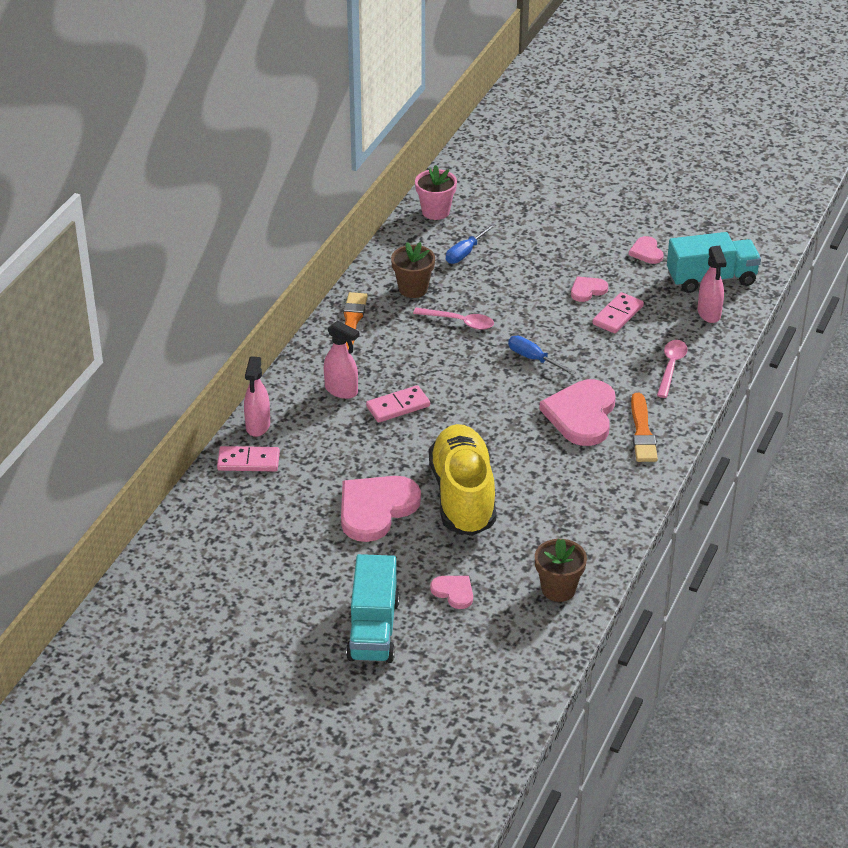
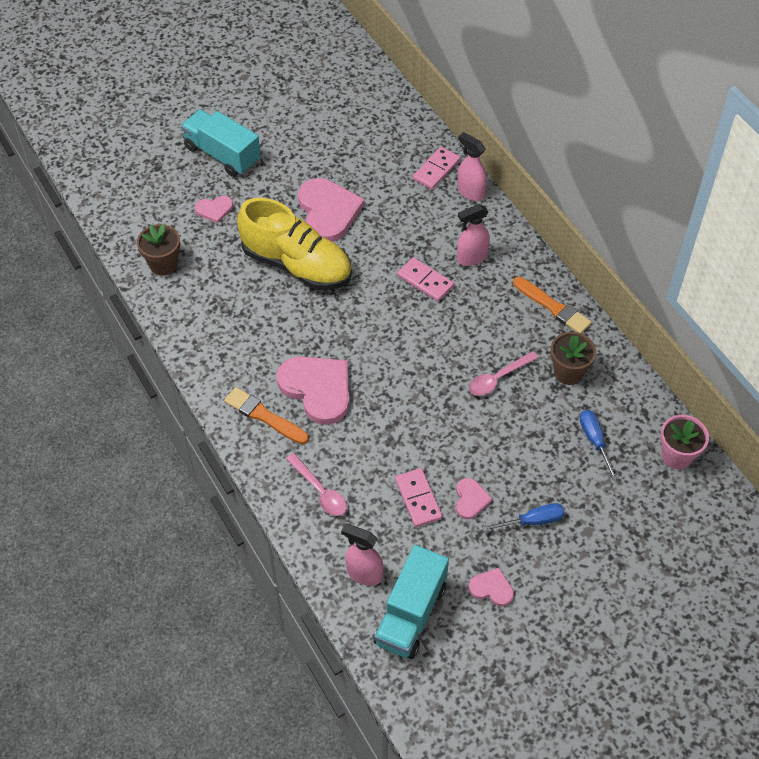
camera: 125 degrees right, 15 degrees up
pink domino [366,385,430,423] -> pink domino turned 60 degrees counterclockwise [397,257,454,301]
blue screwdriver [508,336,576,375] -> blue screwdriver moved to [482,503,565,532]

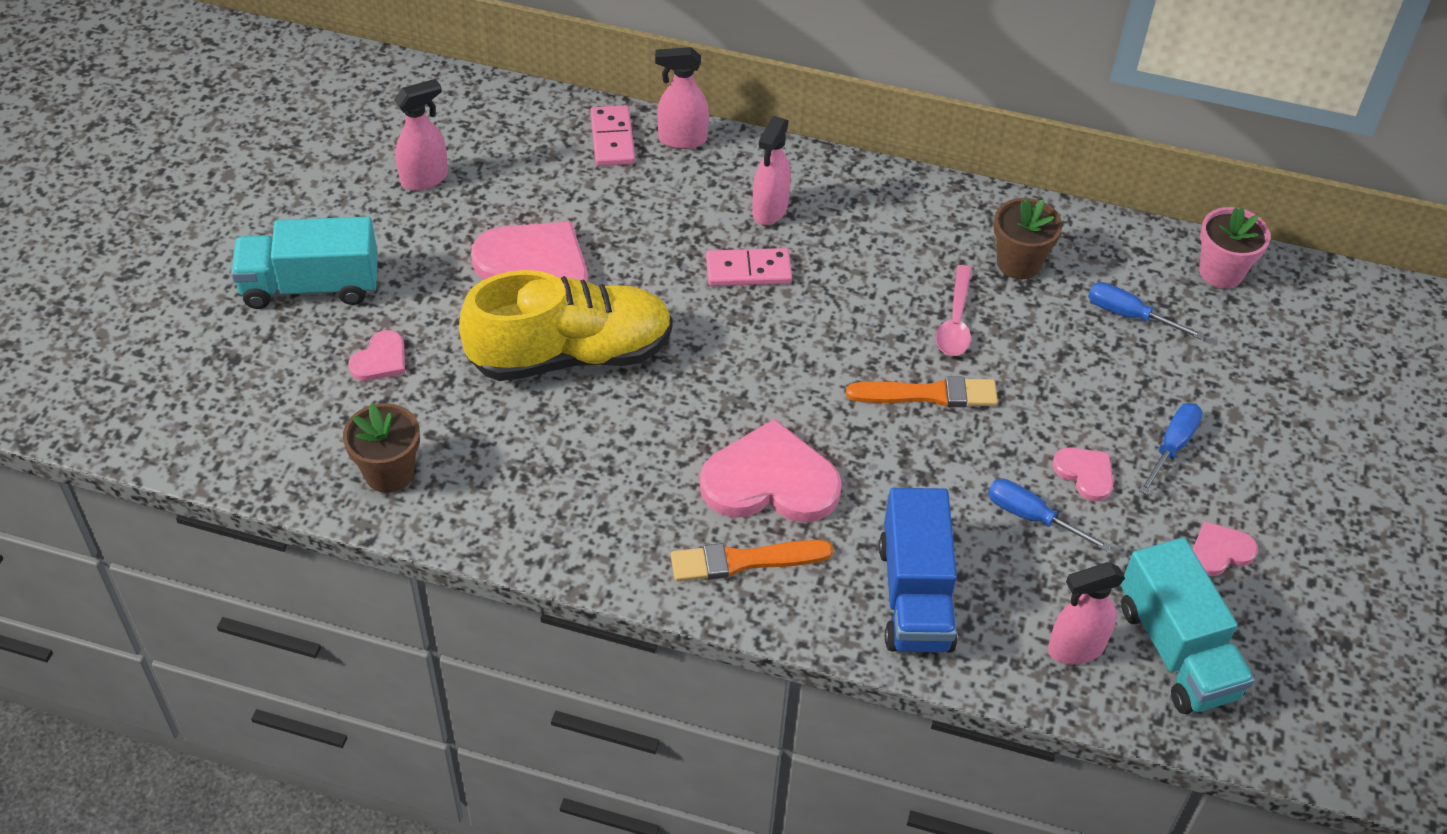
camera: 45 degrees left, 5 degrees down
pink spoon [286,453,347,516] -> blue truck [879,488,958,652]
pink domino [395,468,442,527] -> blue screwdriver [988,479,1111,552]
orange brush [513,277,592,333] -> orange brush moved to [846,376,998,407]
none -> pink spray bottle [394,79,448,191]

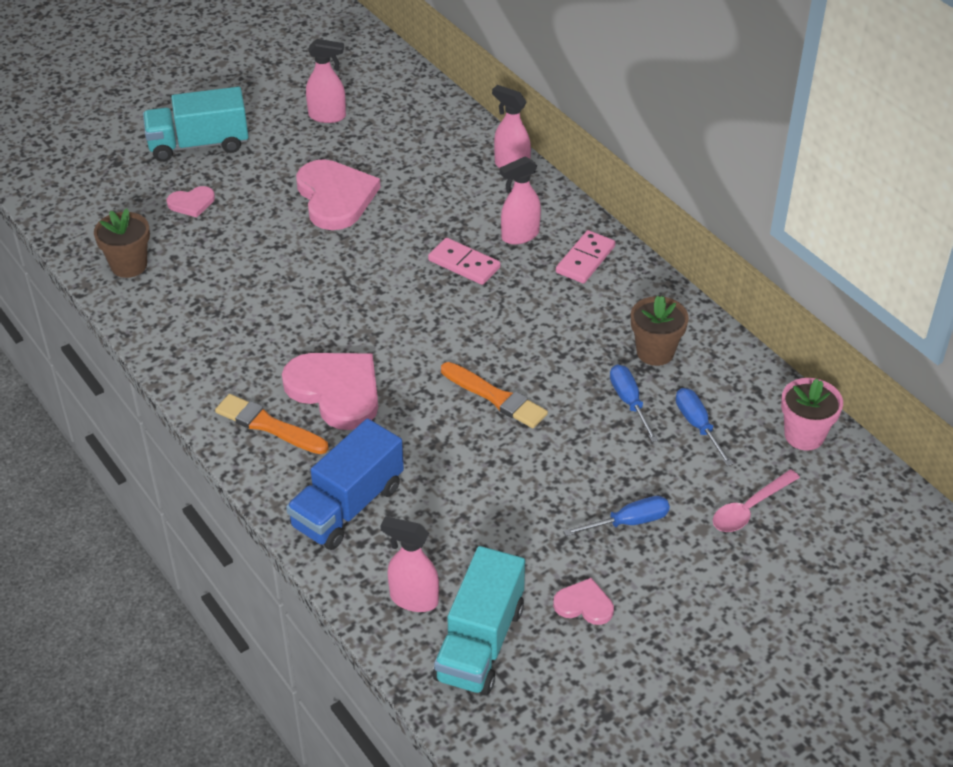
camera: 40 degrees right, 5 degrees down
turquoise truck [231,217,378,309] -> turquoise truck turned 45 degrees counterclockwise [143,87,248,162]
yellow shoe [459,270,673,381] -> none
pink domino [590,105,635,166] -> pink domino moved to [556,230,616,284]
pink spoon [936,265,972,356] -> pink spoon moved to [713,469,800,532]
blue screwdriver [988,479,1111,552] -> blue screwdriver moved to [610,365,658,442]
pink heart [1052,447,1113,501] -> none

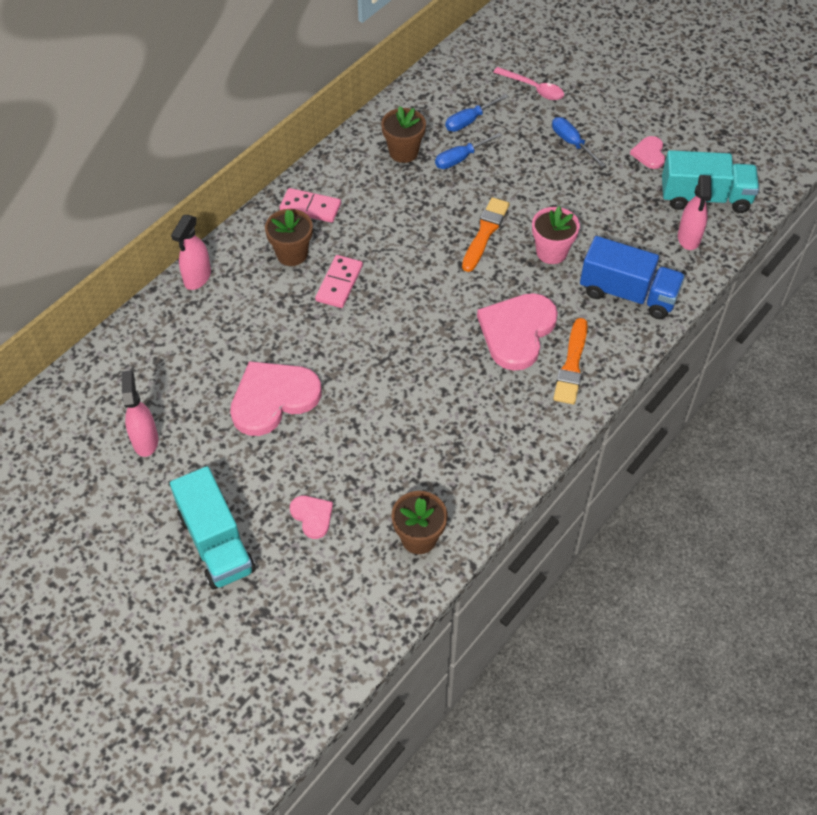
camera: 105 degrees left, 10 degrees up
pink spray bottle [499,156,541,245] -> brown flower pot [265,209,313,266]
pink flower pot [781,378,843,451] -> pink flower pot moved to [532,206,580,264]

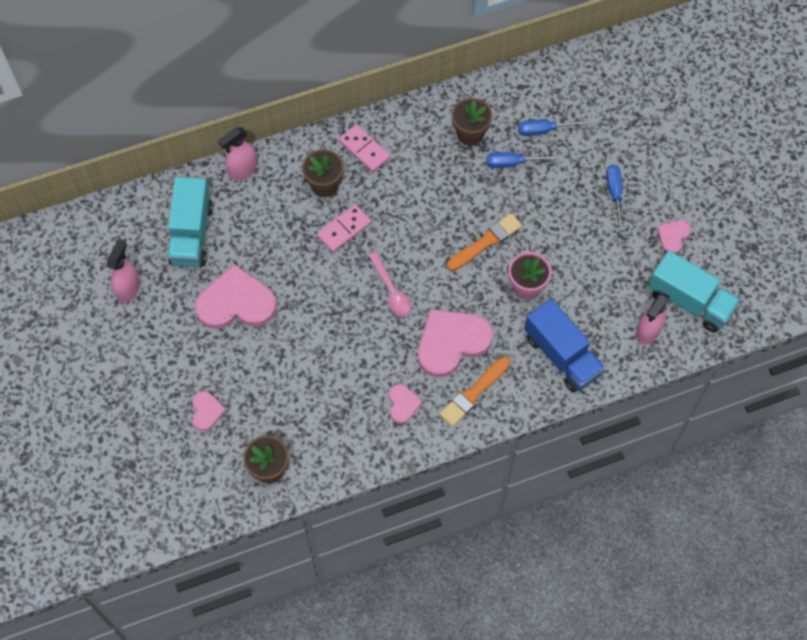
camera: 30 degrees right, 10 degrees up
turquoise truck [170,466,256,589] -> turquoise truck moved to [168,177,213,267]
pink spoon [493,67,564,100] -> pink spoon moved to [368,252,411,317]
none -> pink heart [389,384,423,424]

